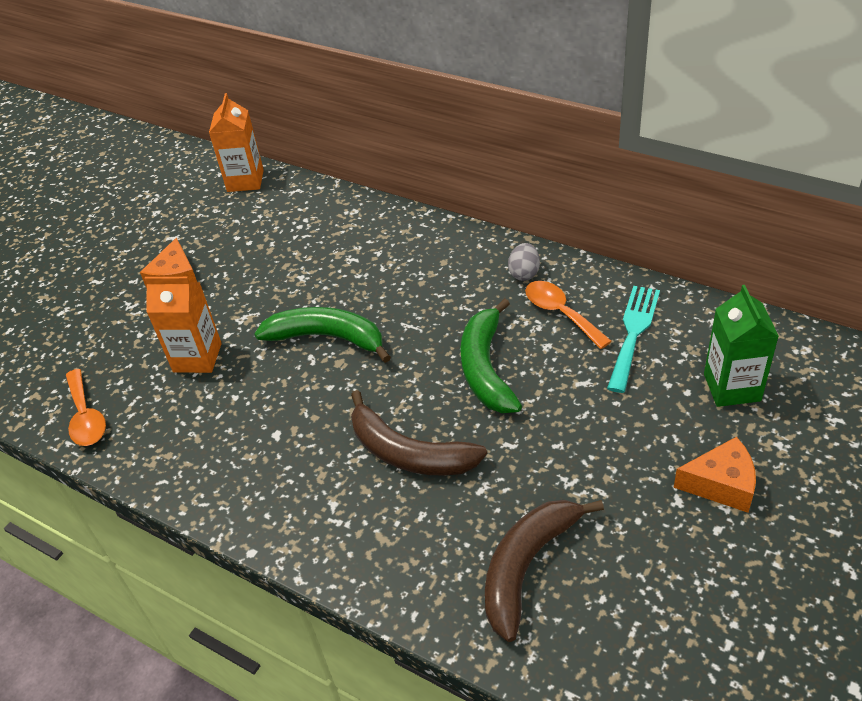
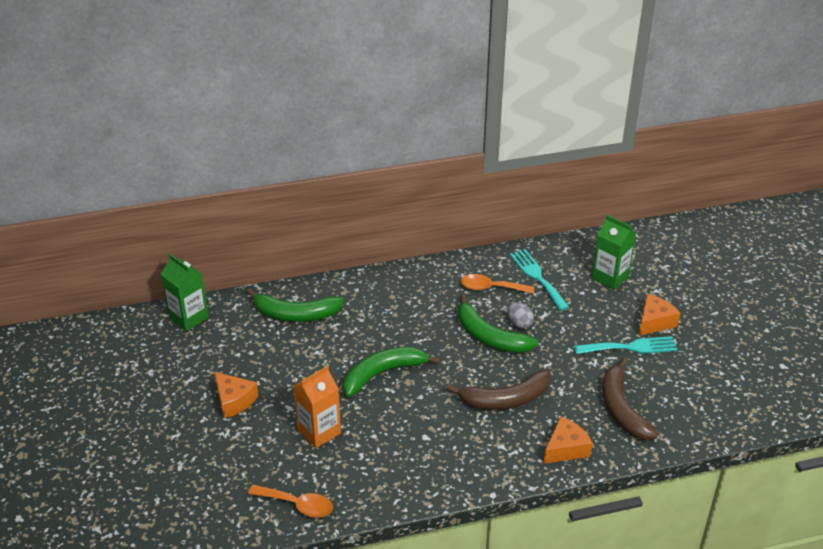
camera: 50 degrees left, 5 degrees down
orange carton [209,93,264,192] -> green carton [161,254,209,332]
grey egg [508,243,540,281] -> grey egg moved to [508,302,534,329]
none -> green banana [247,288,344,322]
none -> orange cheese [543,416,593,464]
none -> turquoise fork [574,336,677,354]

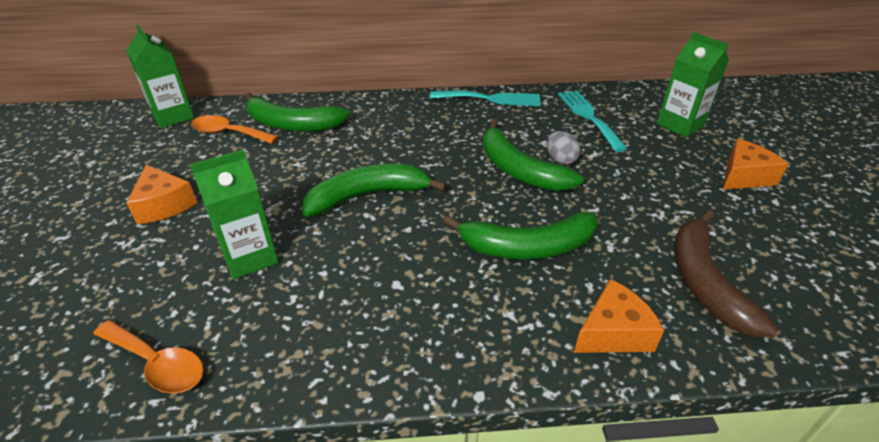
camera: 10 degrees right, 0 degrees up
orange carton [294,366,341,448] -> green carton [190,150,279,279]
brown banana [446,369,551,410] -> green banana [443,212,598,259]
orange spoon [460,274,534,294] -> orange spoon moved to [191,115,278,144]
turquoise fork [574,336,677,354] -> turquoise fork moved to [430,91,541,106]

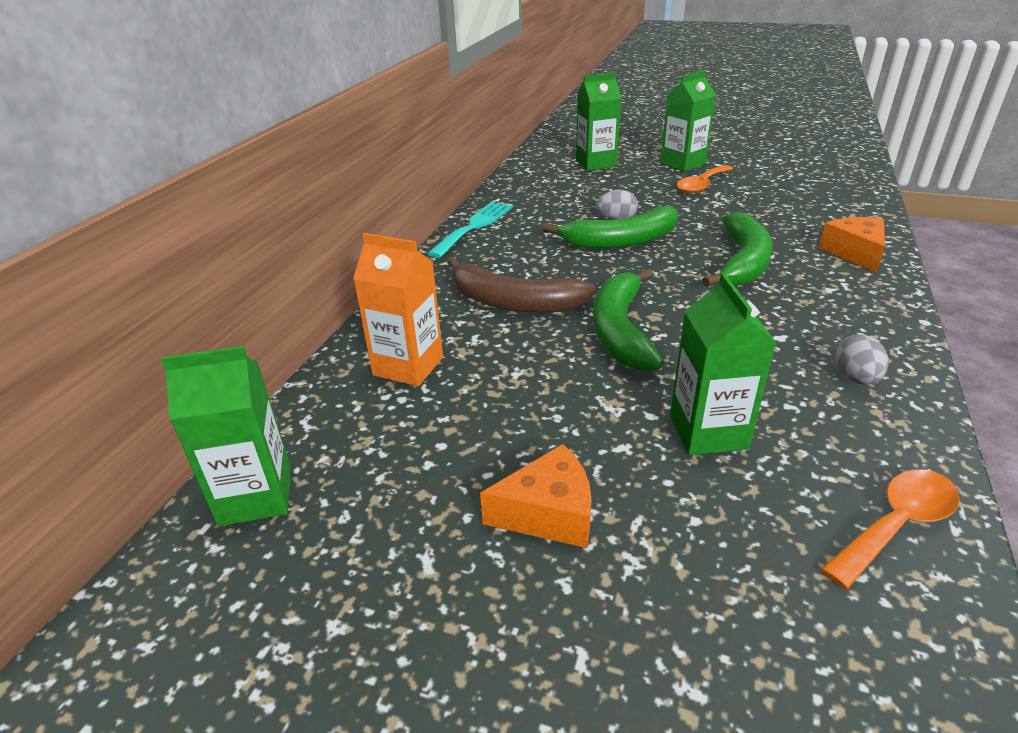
camera: 65 degrees left, 5 degrees down
orange spoon [191,115,278,144] -> orange spoon moved to [677,165,733,194]
green banana [245,92,350,132] -> orange carton [353,233,443,386]
turquoise fork [558,90,627,152] -> none
brown banana [674,210,779,337] -> brown banana moved to [448,257,596,313]
orange cheese [723,139,788,190] -> green carton [660,70,716,172]
none -> grey egg [835,335,888,384]

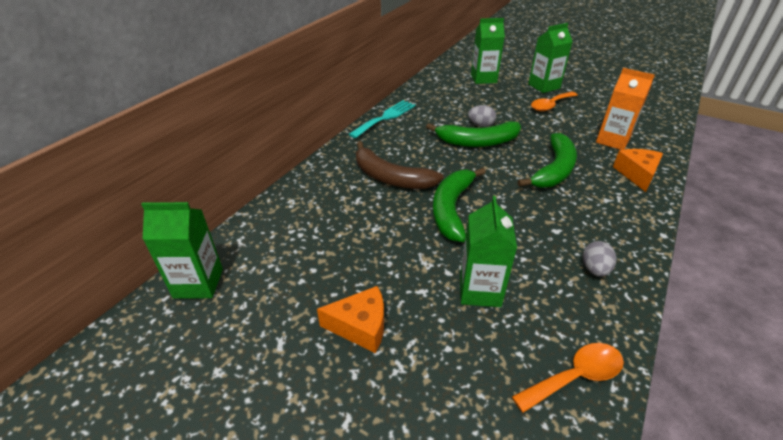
camera: 10 degrees right, 5 degrees up
orange carton [353,233,443,386] -> orange carton moved to [596,68,655,150]

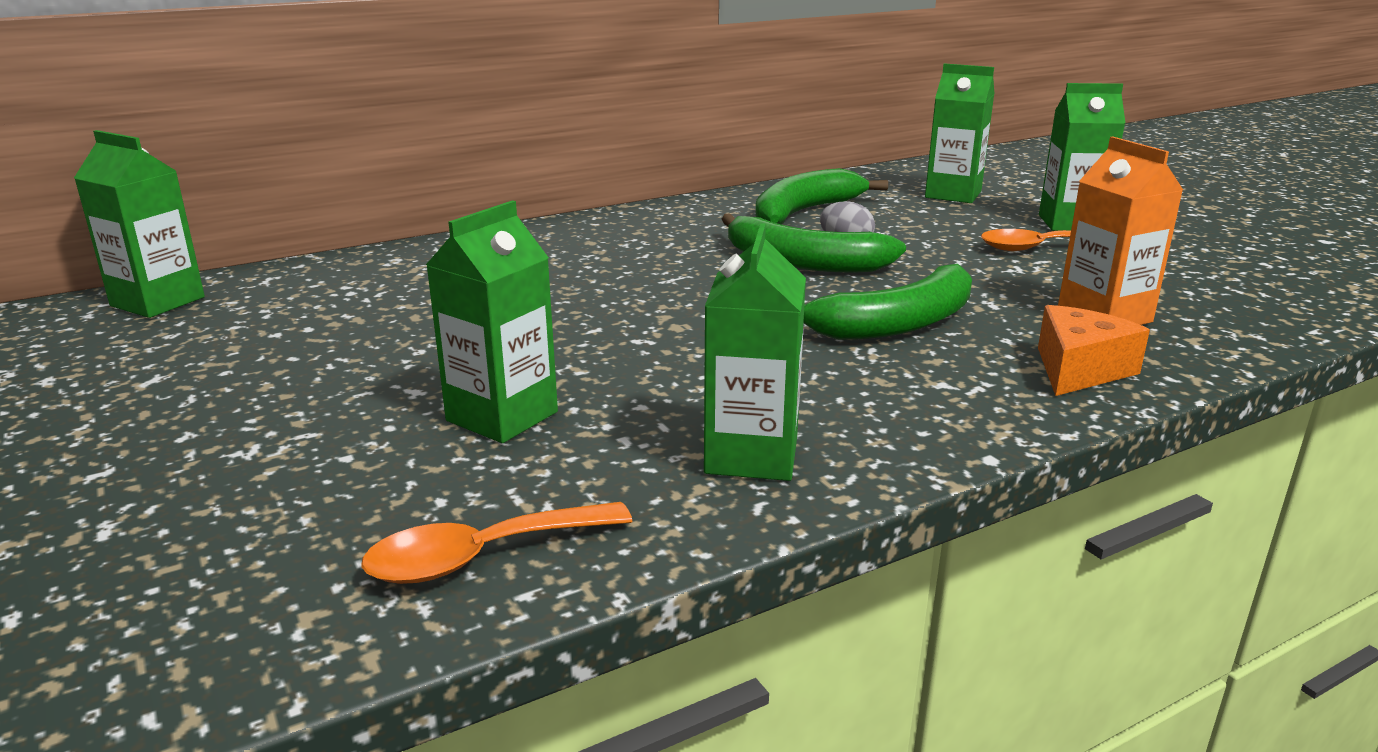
camera: 30 degrees right, 15 degrees down
orange cheese [317,286,384,353] -> none
turquoise fork [349,100,416,138] -> none
brown banana [356,141,443,189] -> none
green banana [433,168,486,242] -> green banana moved to [755,168,888,225]
orange spoon [512,343,624,413] -> orange spoon turned 150 degrees clockwise [361,502,632,584]
grey egg [583,241,616,277] -> green carton [704,223,806,481]

